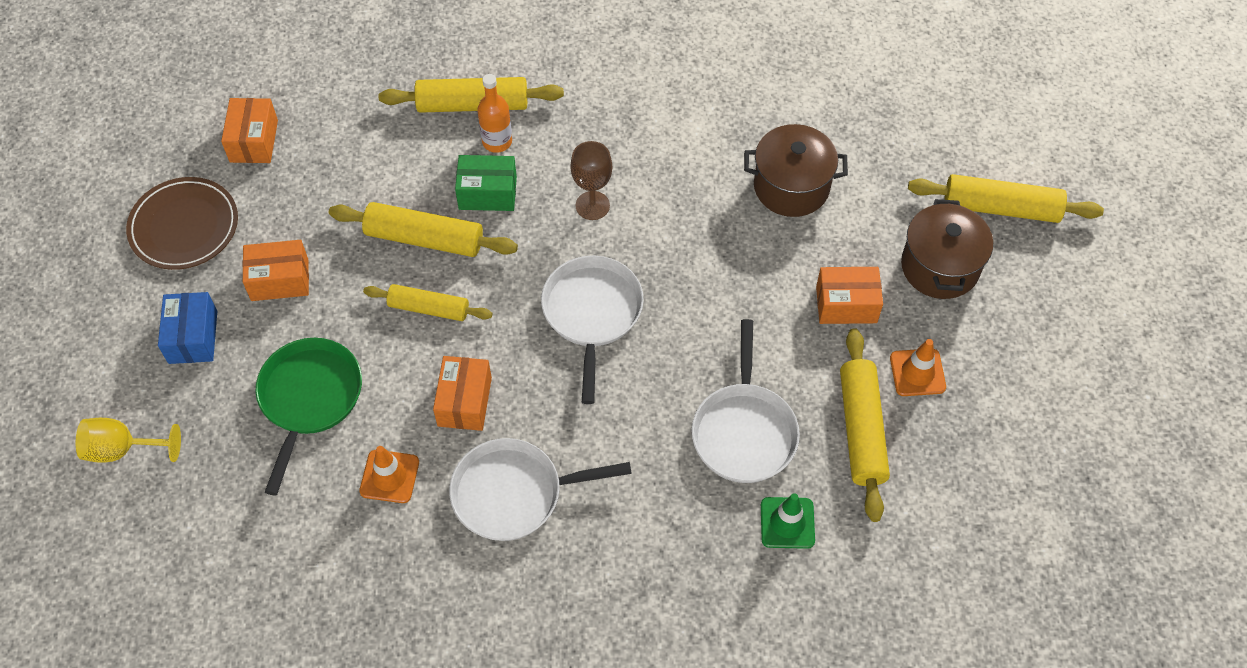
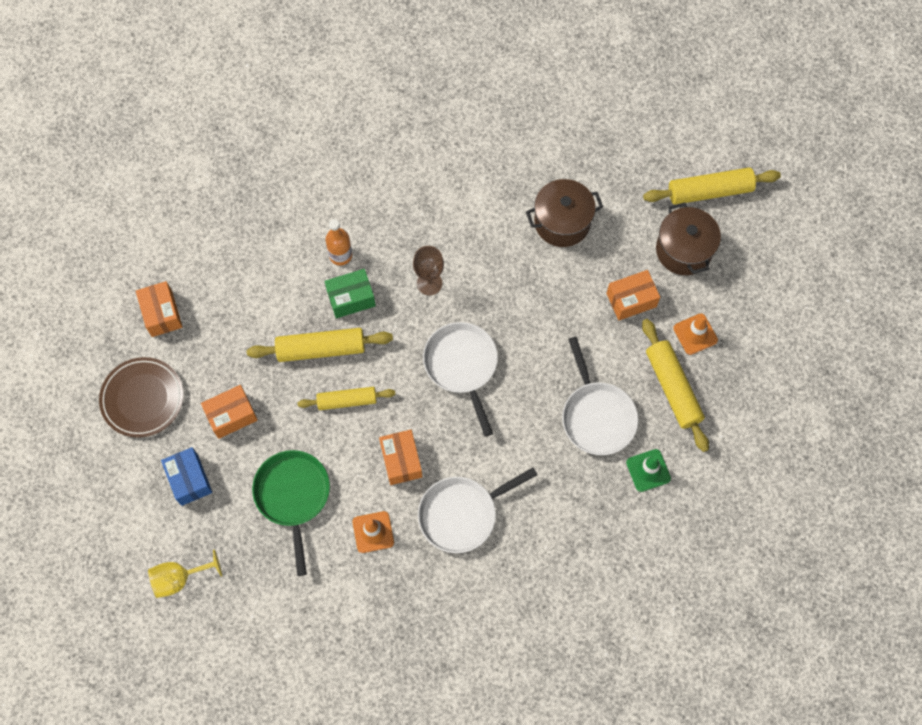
camera: 20 degrees left, 10 degrees up
yellow rolling pin [379,77,564,113] -> none

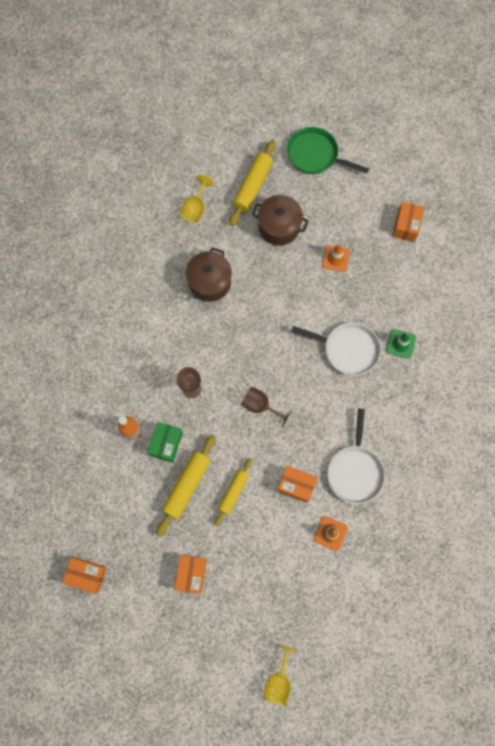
camera: 55 degrees left, 5 degrees up
brown plate [99,357,183,438] -> none
blue box [161,447,212,506] -> none
green pan [252,450,330,576] -> green pan moved to [287,127,369,174]
white pan [423,322,498,437] -> brown goblet [241,387,292,428]
orange box [606,270,660,320] -> orange box moved to [392,202,424,242]
yellow rolling pin [642,319,709,452] -> none
none -> yellow goblet [180,174,214,223]

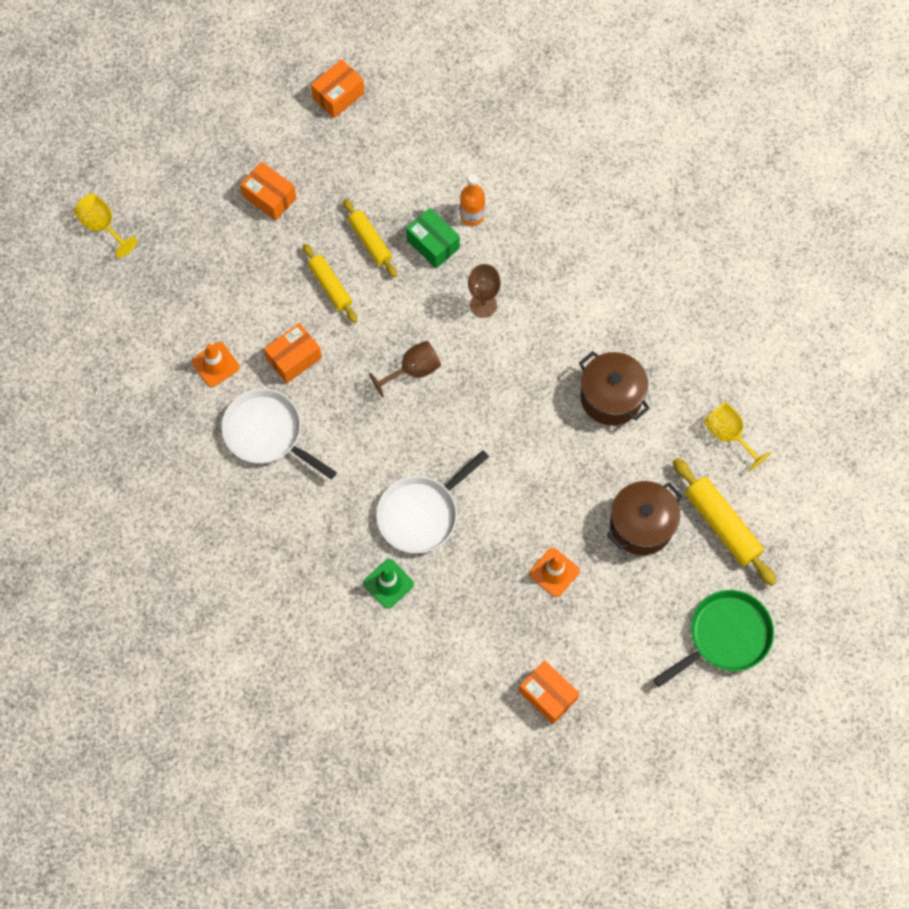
camera: 120 degrees right, 5 degrees down
yellow rolling pin [156,435,216,537] -> yellow rolling pin [343,199,397,277], size x0.66

